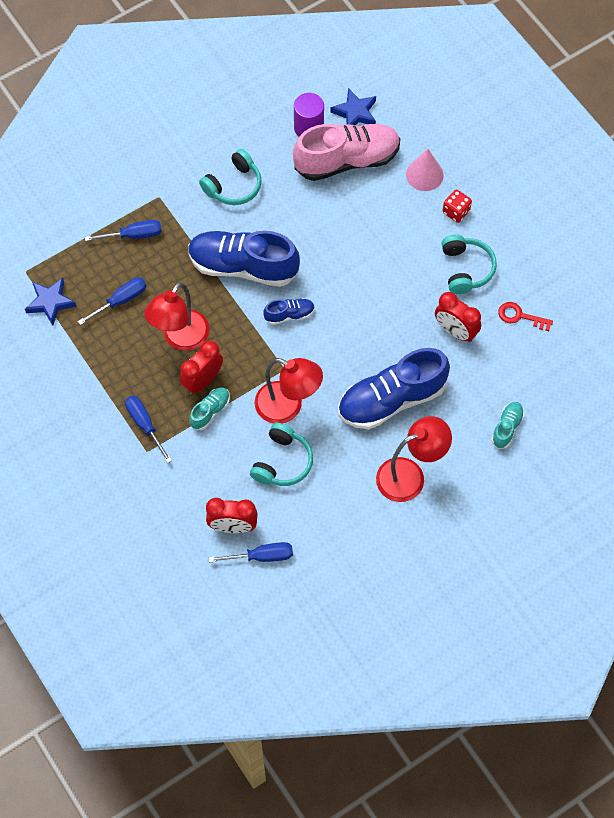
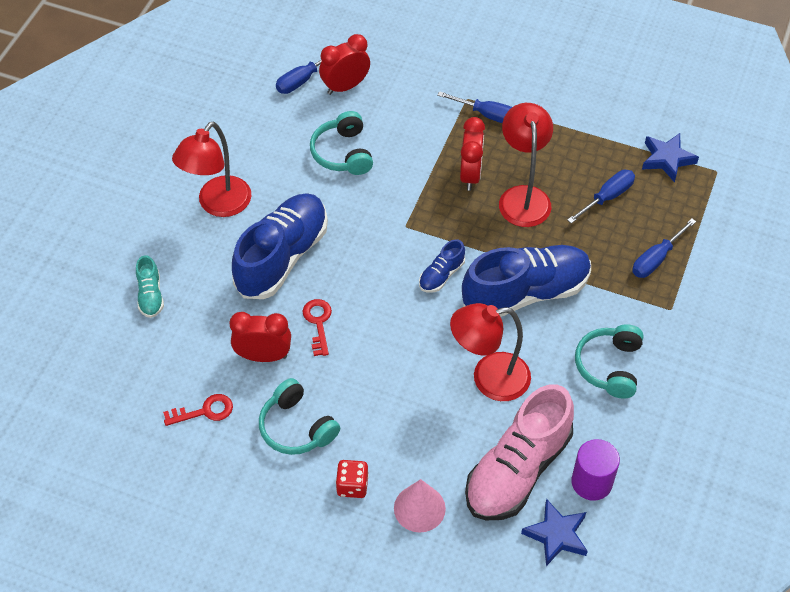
camera: 145 degrees right, 10 degrees down
blue screwdriver [78,277,147,325] -> blue screwdriver turned 150 degrees counterclockwise [567,170,635,223]
turquoise shoe [189,387,230,430] -> none
red lamp [255,358,323,424] -> red lamp moved to [450,303,531,401]
none -> red key [302,299,332,356]

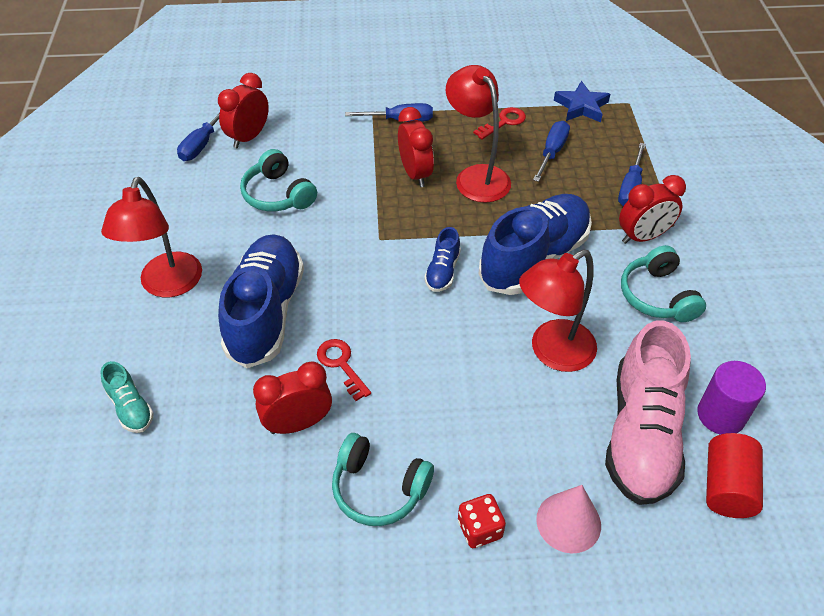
camera: 25 degrees left, 5 degrees down
red key [163,394,233,426] -> red key moved to [473,107,526,140]
blue star [521,499,588,566] -> red cylinder [706,433,763,518]
none -> red clock [619,175,686,244]

